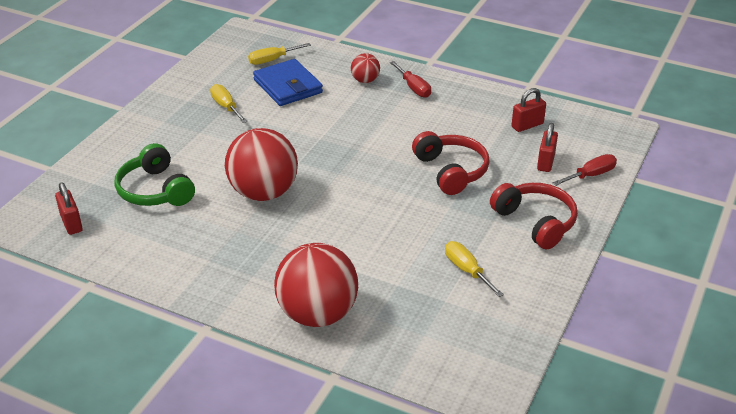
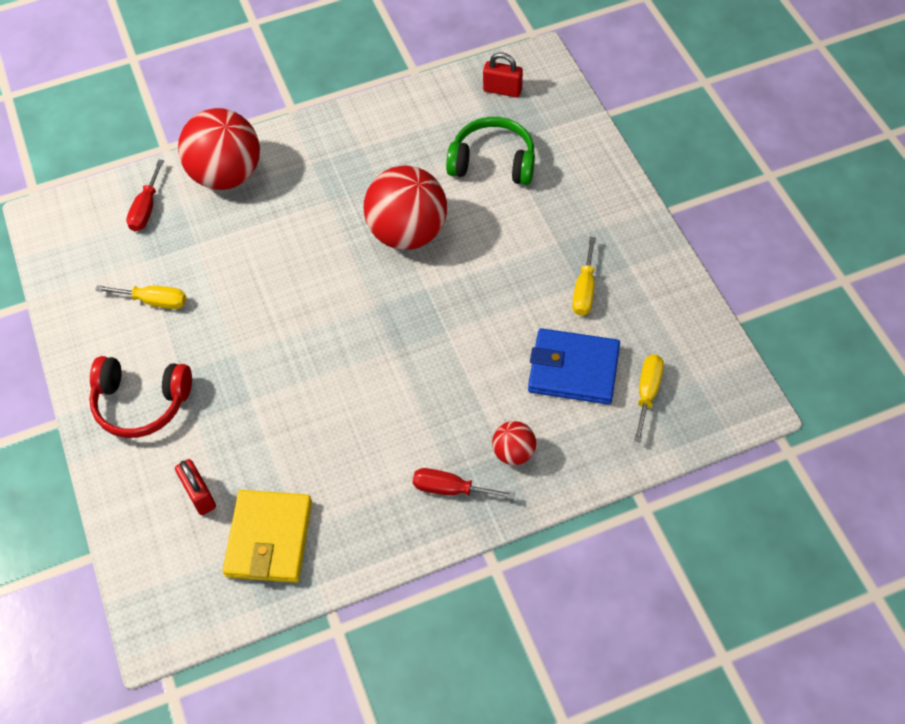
camera: 135 degrees right, 20 degrees up
yellow screwdriver [210,84,247,123] -> yellow screwdriver turned 90 degrees clockwise [572,237,596,316]
red headphones [412,131,490,195] -> none
red padlock [512,88,546,132] -> yellow wallet [223,490,312,583]
red screwdriver [553,154,617,186] -> red screwdriver moved to [126,160,164,232]

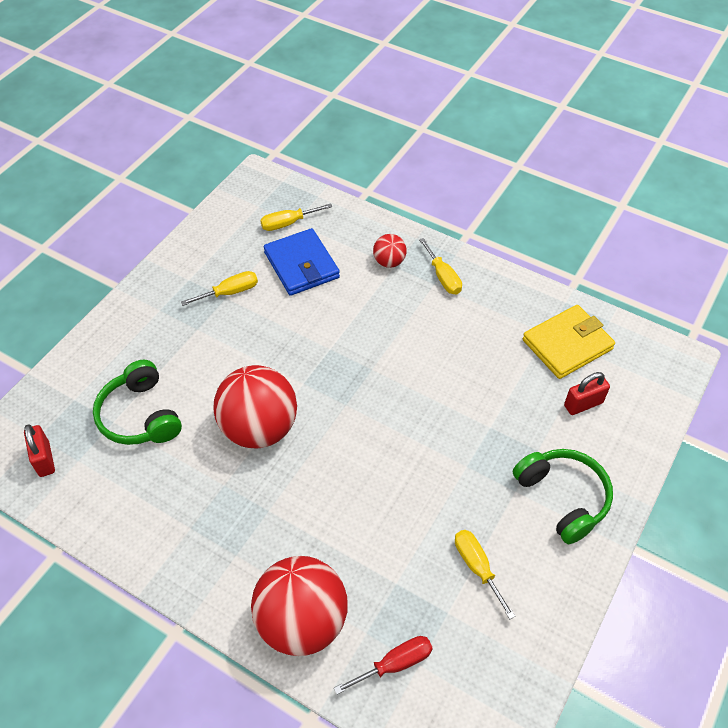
camera: 130 degrees left, 5 degrees down
red headphones [89,356,192,438] -> green headphones [513,449,613,544]
red padlock [175,459,216,515] -> red padlock turned 45 degrees clockwise [564,372,610,415]
red screwdriver [413,468,515,500] -> yellow screwdriver [419,238,462,294]

